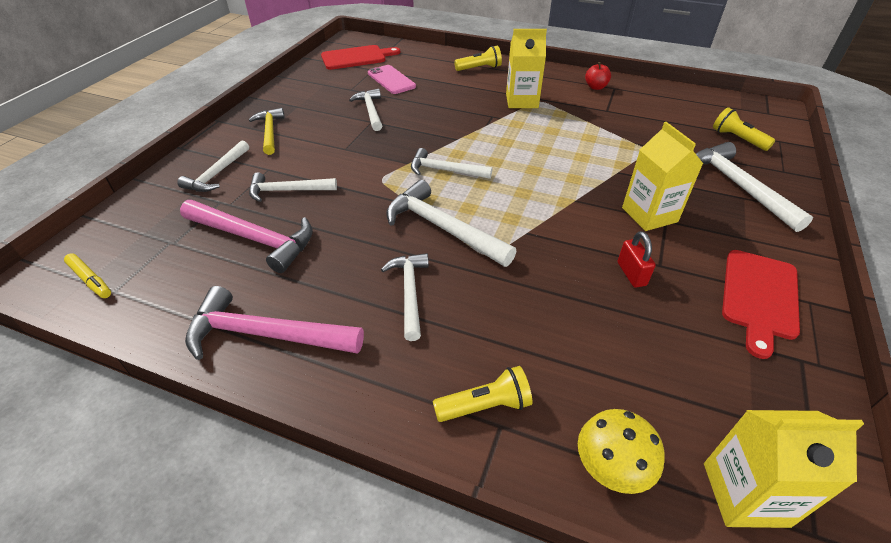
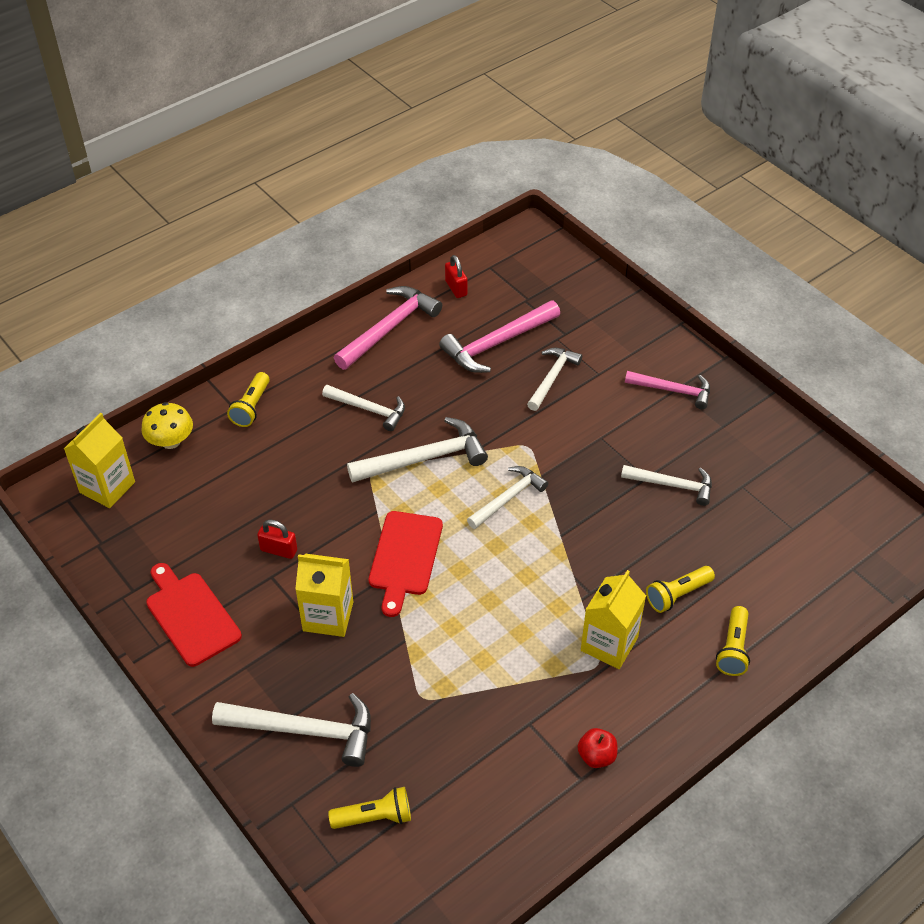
camera: 120 degrees right, 5 degrees up
yellow marker [64,253,111,298] -> none
white hammer [177,141,249,192] -> none
yellow hammer [249,108,285,155] -> pink hammer [625,371,710,409]
red cutting board [321,45,400,70] -> red cutting board moved to [369,511,443,617]
pink phone [368,65,416,94] -> none
none -> red padlock [445,255,468,298]
none -> yellow flashlight [646,566,715,613]

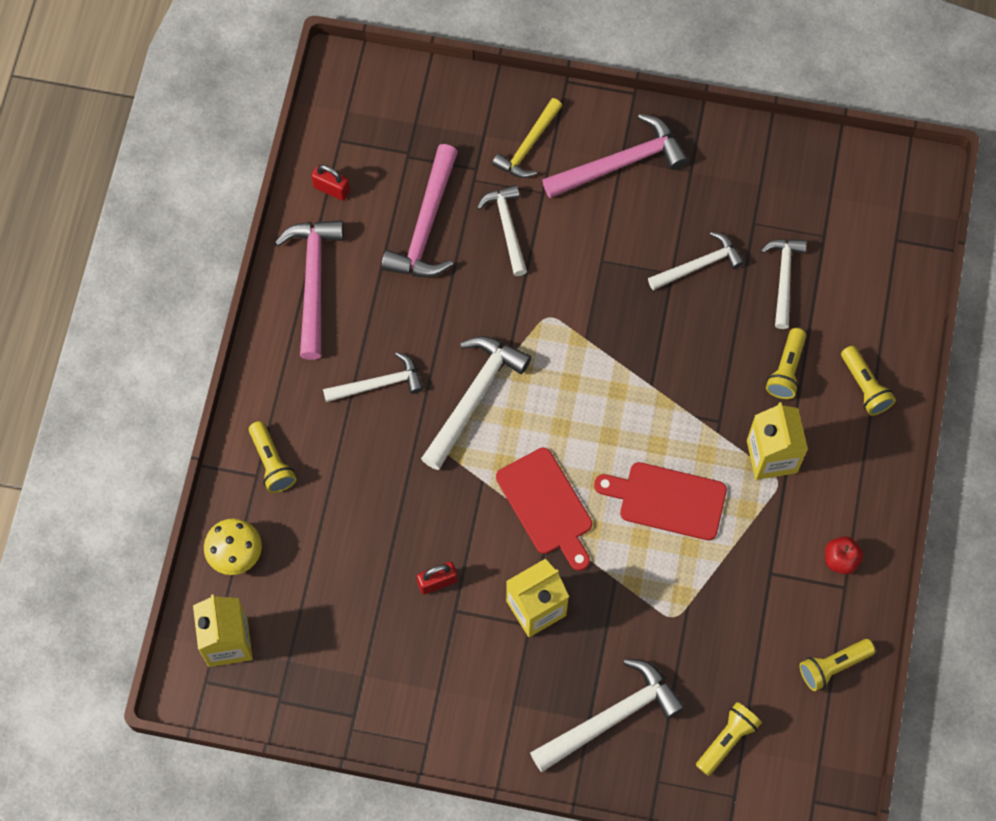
camera: 40 degrees left, 20 degrees up
red cutting board [146,563,242,667] -> red cutting board moved to [594,462,727,540]
white hammer [467,466,548,529] -> white hammer moved to [761,239,807,329]
pink hammer [625,371,710,409] -> pink hammer [542,114,688,198], size x1.53
none -> yellow hammer [492,98,562,178]
none -> yellow flashlight [800,639,875,691]

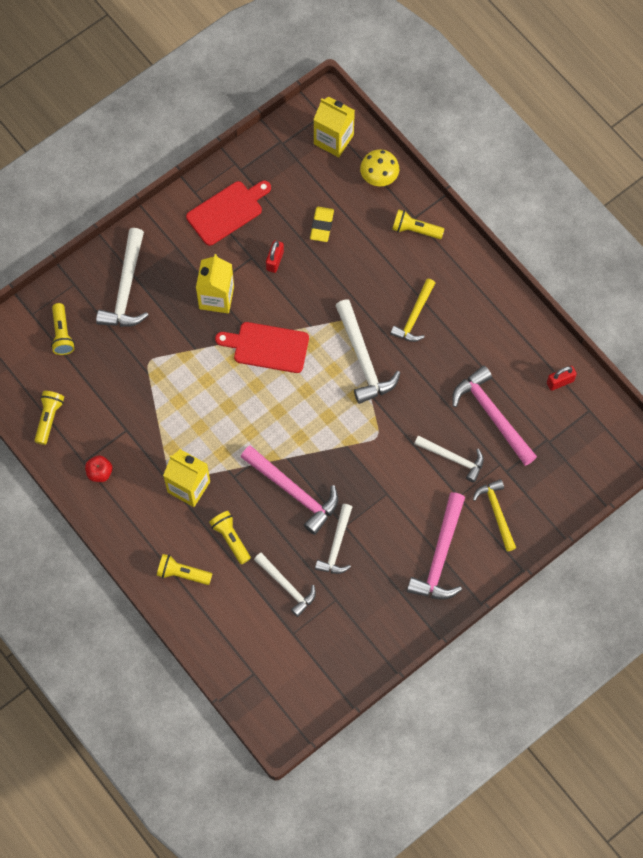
camera: 130 degrees right, 0 degrees up
pink hammer [275,220,344,360] -> pink hammer moved to [241,445,338,535]
white hammer [323,352,423,402] -> yellow hammer [390,279,435,342]
red cutting board [594,462,727,540] -> red cutting board moved to [186,181,271,246]
none -> yellow eraser [310,207,334,242]

